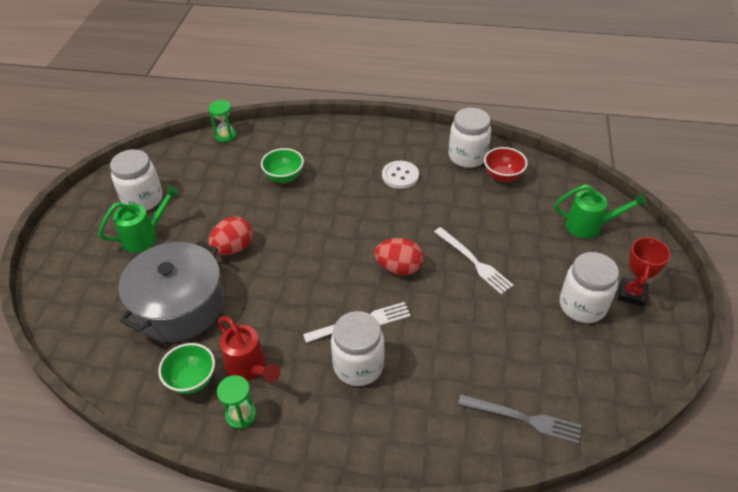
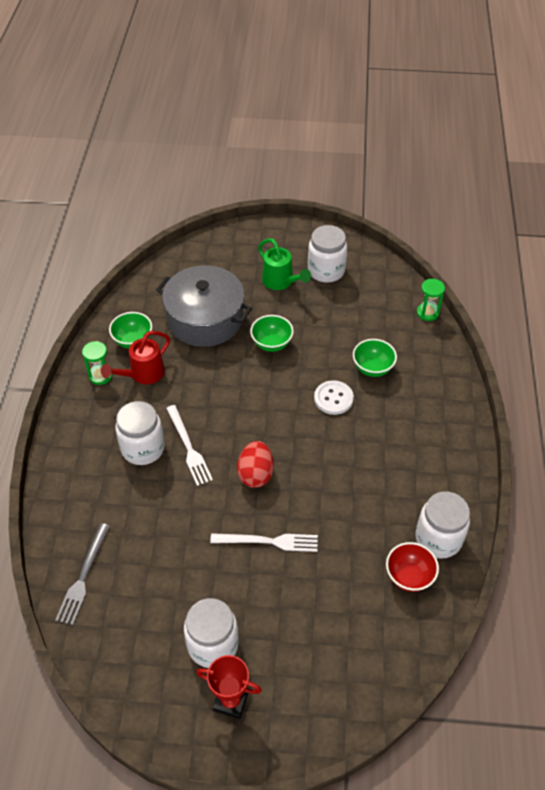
camera: 85 degrees right, 5 degrees up
red egg [208,216,253,255] -> green bowl [250,315,294,352]
white button [382,161,419,189] -> white button moved to [314,380,354,415]
white fork [434,227,514,294] -> white fork turned 135 degrees counterclockwise [210,533,318,552]
green watering can [554,184,647,238] -> none

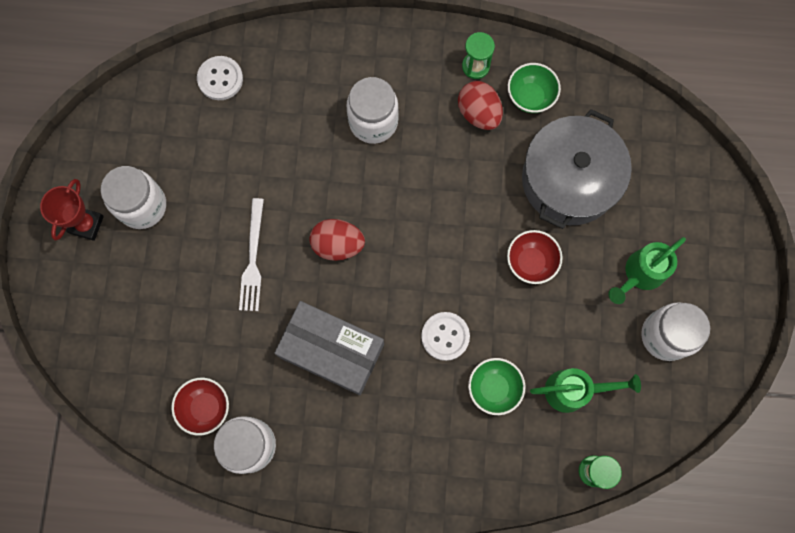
camera: 90 degrees right, 25 degrees up
grey fork [55,523,110,625] -> white button [197,56,243,100]
red watering can [101,331,170,384] -> red egg [458,81,503,130]
white fork [166,405,213,486] -> none
green bowl [250,315,294,352] -> red bowl [507,230,563,284]
none -> grey box [274,301,384,395]
none -> green watering can [530,368,641,413]

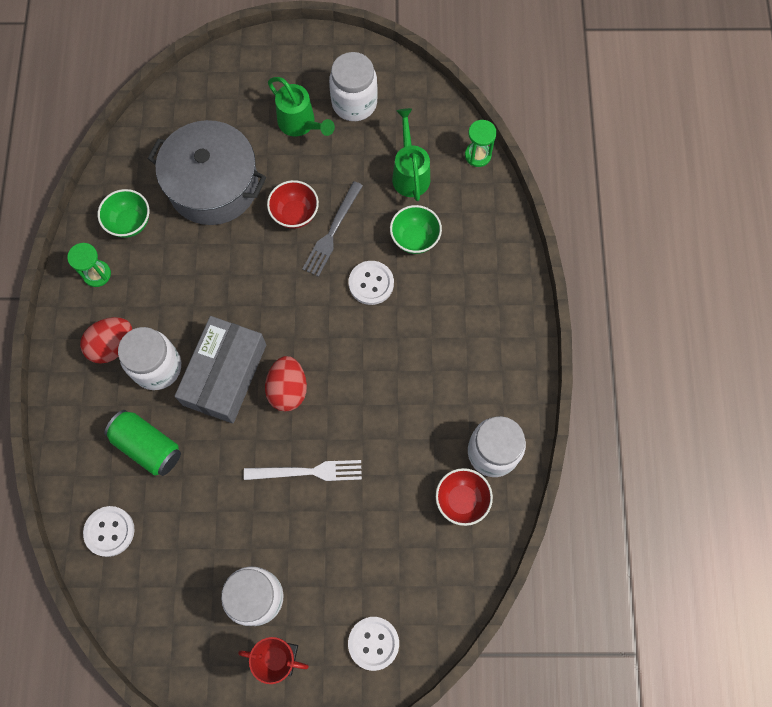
camera: 95 degrees left, 5 degrees down
grey box [274,301,384,395] -> grey box moved to [175,316,266,423]
red egg [458,81,503,130] -> red egg moved to [80,317,132,364]
none -> green can [104,410,181,476]
none -> grey fork [302,181,363,277]
none -> white button [348,617,399,671]

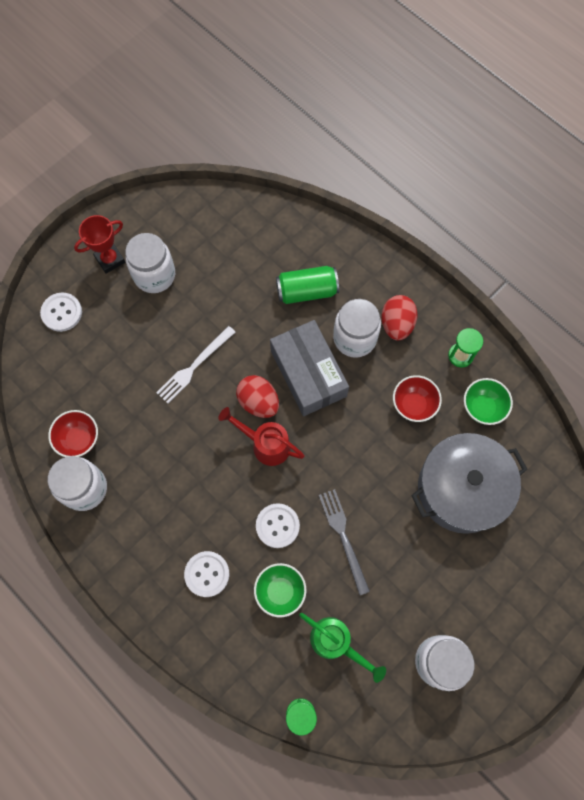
camera: 135 degrees right, 0 degrees up
white button [83,506,134,557] -> white button moved to [184,551,229,597]
red bowl [267,180,319,229] -> red bowl moved to [393,375,442,422]
green watering can [268,77,335,136] -> none
none -> red watering can [218,407,305,466]

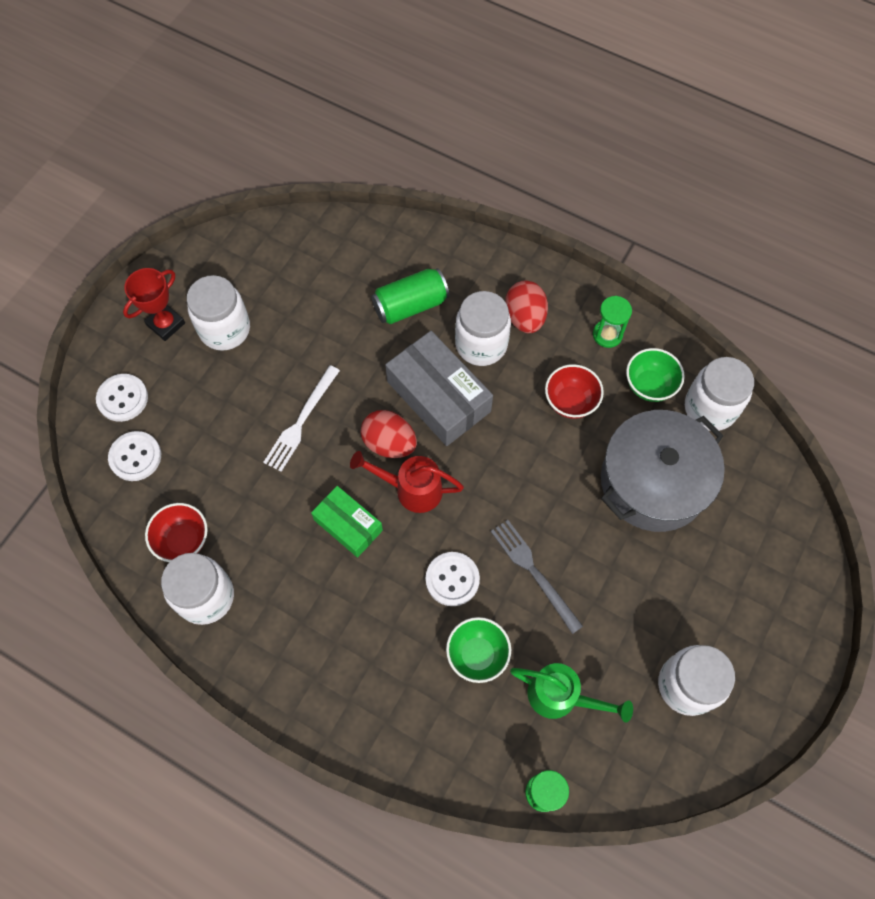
camera: 15 degrees left, 5 degrees down
white button [184,551,229,597] -> white button moved to [108,431,161,481]
none -> green box [311,486,383,558]
none -> white jar [685,357,754,431]

